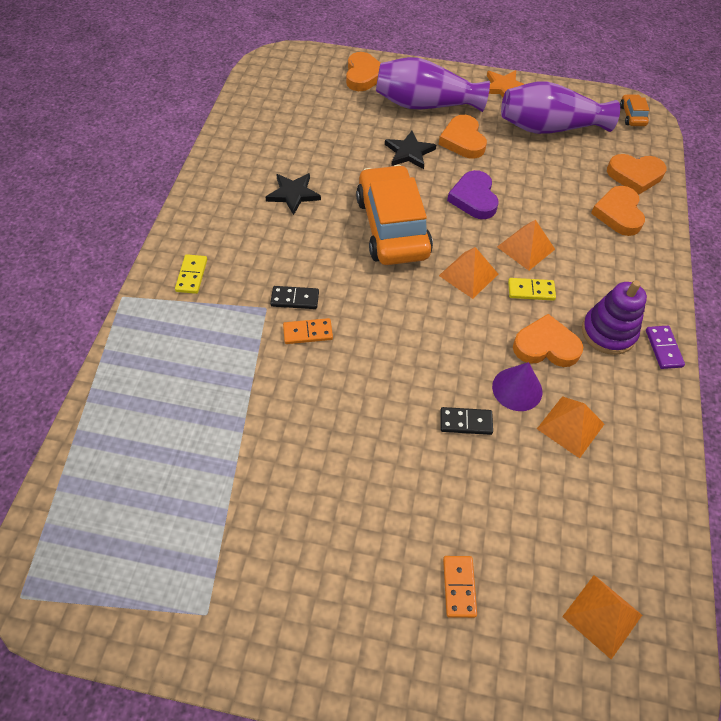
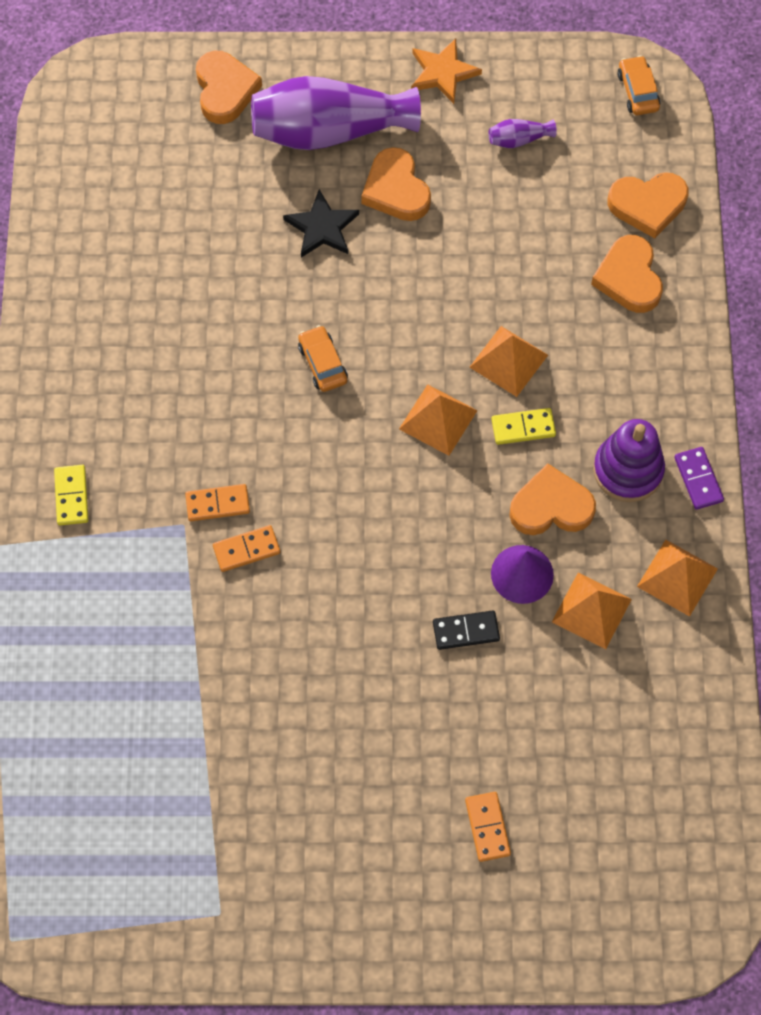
camera: 10 degrees left, 10 degrees up
black star [265,173,321,215] -> none
black domino [270,286,319,309] -> orange domino [185,484,250,521]
orange car [356,165,433,265] -> orange car [298,325,348,392], size x0.41
purple heart [447,170,498,219] -> none
purple vase [501,81,620,134] -> purple vase [489,119,557,148], size x0.40
orange pyramid [562,575,642,659] -> orange pyramid moved to [637,540,718,617]

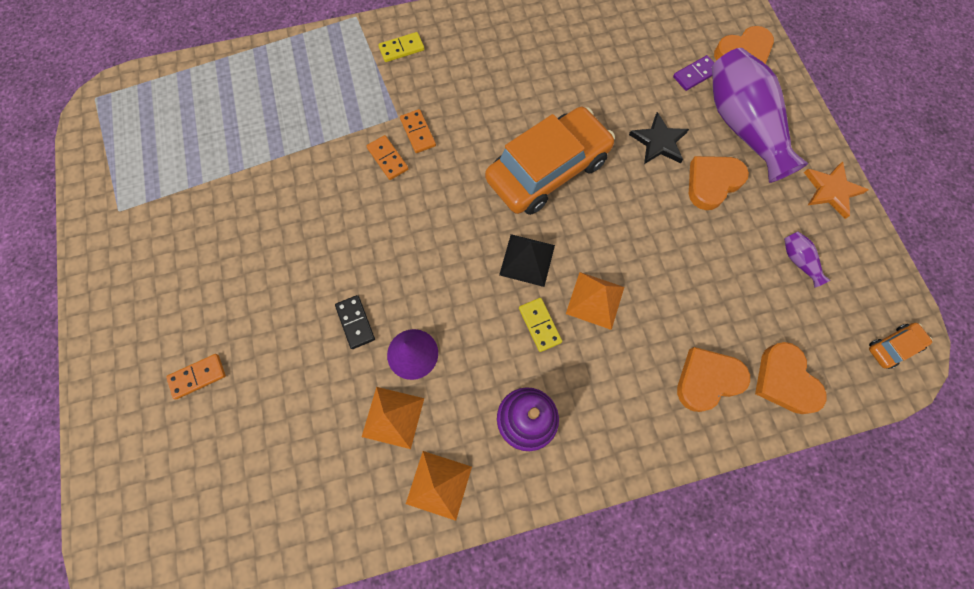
camera: 75 degrees right, 5 degrees up
orange car [298,325,348,392] -> orange car [485,107,615,215], size x2.42
orange pyramid [399,384,478,456] -> black pyramid [499,234,555,287]
orange heart [509,463,596,535] -> none
purple domino [674,447,724,510] -> purple domino moved to [673,55,714,91]

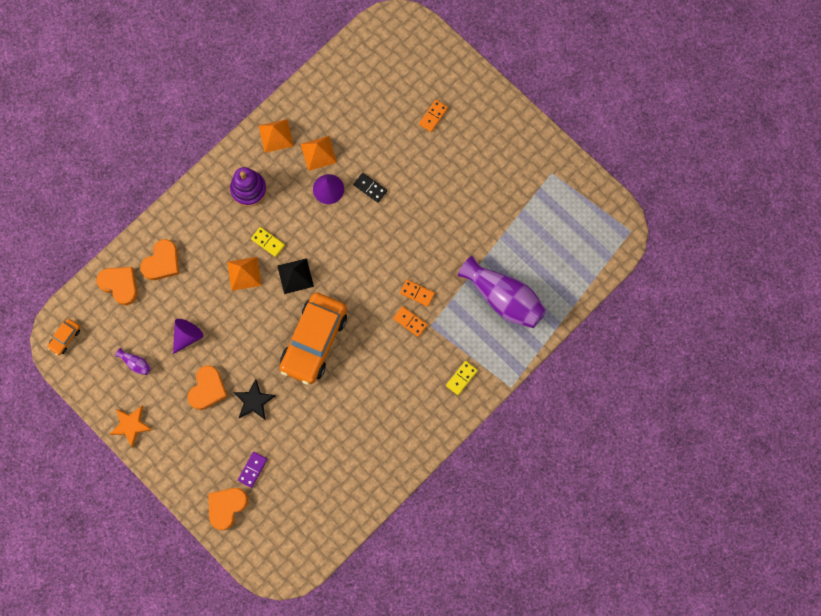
camera: 150 degrees right, 5 degrees up
purple vase [712,48,808,183] -> purple vase moved to [458,256,546,328]
none -> purple cone [173,319,204,354]

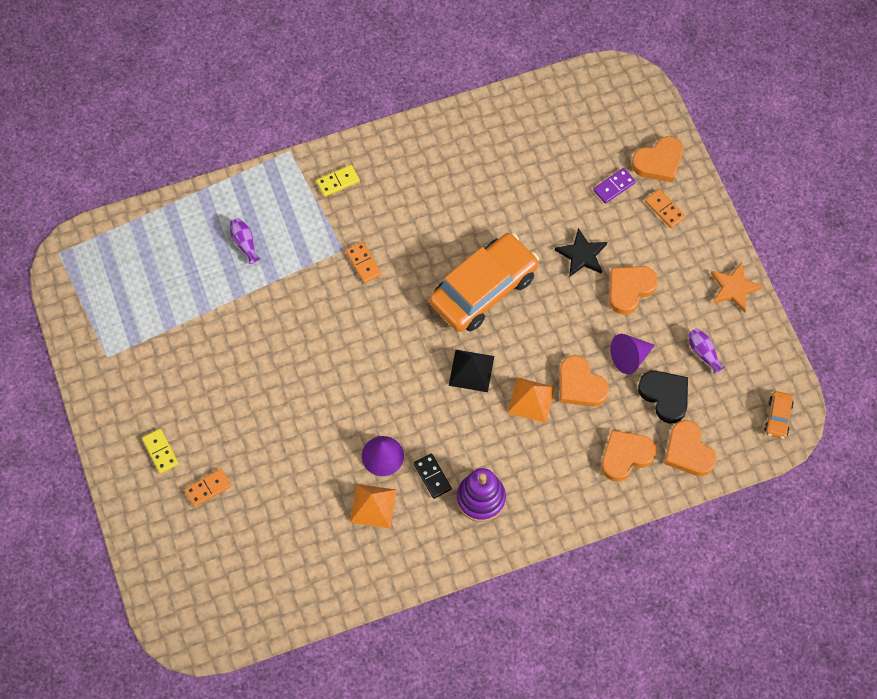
camera: 155 degrees left, 10 degrees down
orange car [48,319,80,355] -> orange car turned 135 degrees clockwise [764,391,794,439]
yellow domino [251,227,285,257] -> yellow domino moved to [142,429,179,474]
orange pyramid [259,119,294,153] -> none
black domino [353,173,387,202] -> black domino moved to [414,454,452,499]
orange domino [400,280,435,307] -> orange domino moved to [645,189,686,228]
purple vase [458,256,546,328] -> purple vase [230,218,260,264], size x0.40
none -> orange heart [559,355,609,407]
none -> black heart [638,371,688,424]

